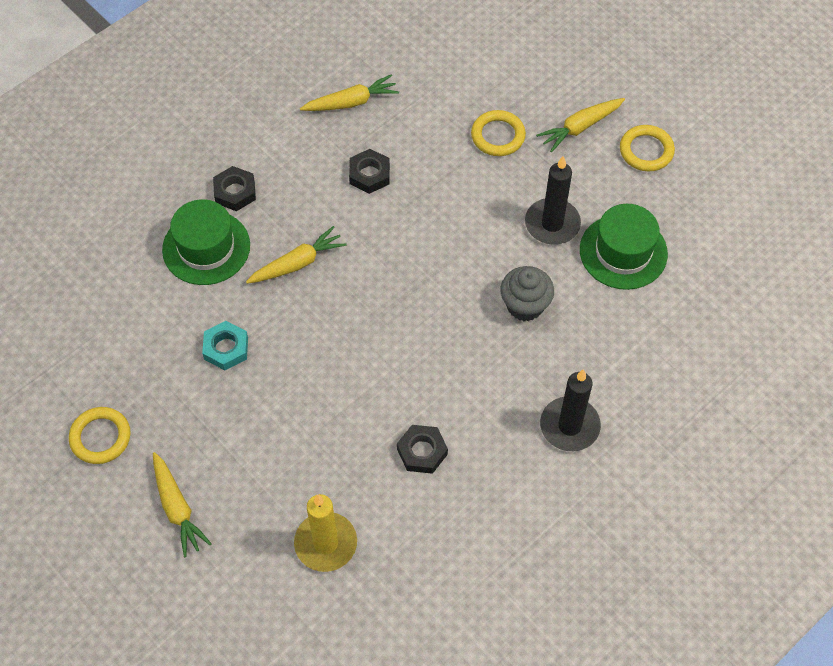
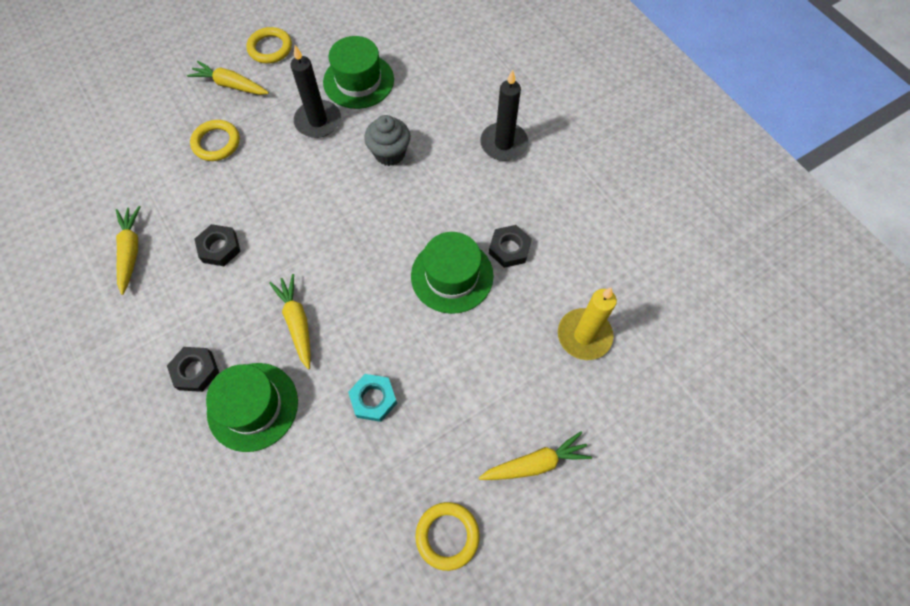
camera: 80 degrees left, 5 degrees up
yellow carrot [536,98,625,152] -> yellow carrot turned 135 degrees clockwise [187,61,269,95]
none -> green hat [411,232,494,314]

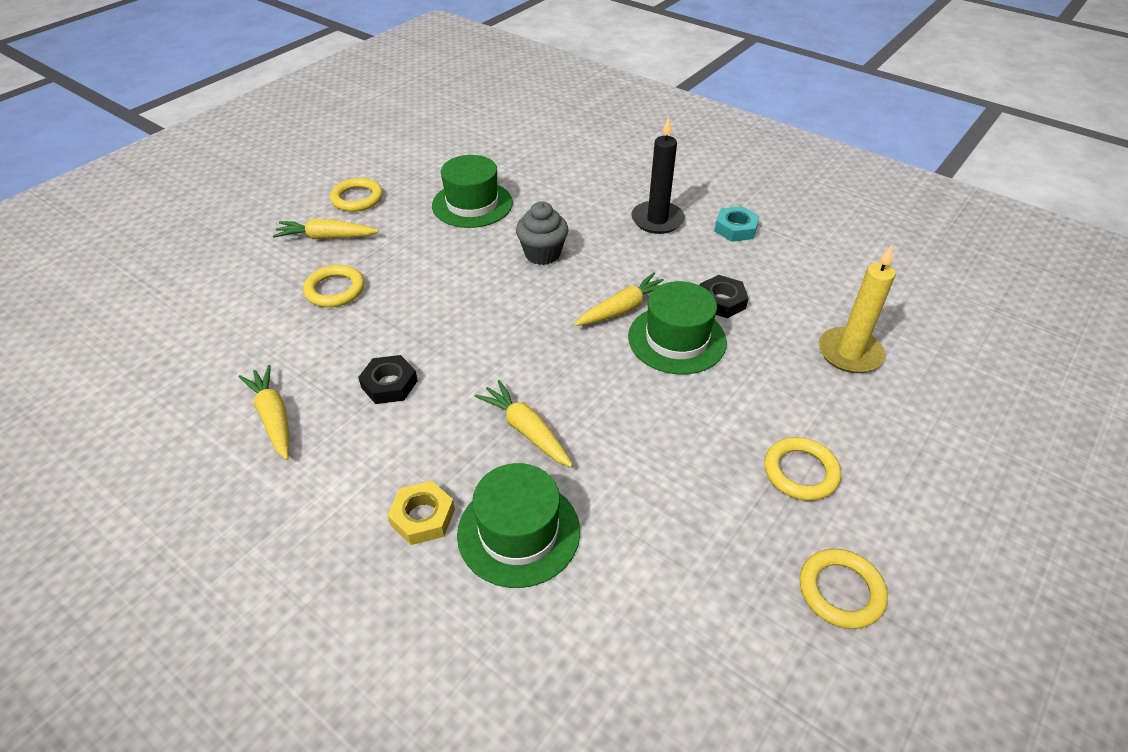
camera: 20 degrees left, 20 degrees down
black nut [167,347,219,392] -> yellow nut [387,481,455,545]
black candle [290,45,341,138] -> none
turquoise nut [348,374,397,422] -> turquoise nut moved to [714,206,759,242]
yellow carrot [479,431,592,480] -> yellow carrot moved to [574,272,664,326]
none -> yellow ring [764,437,841,501]

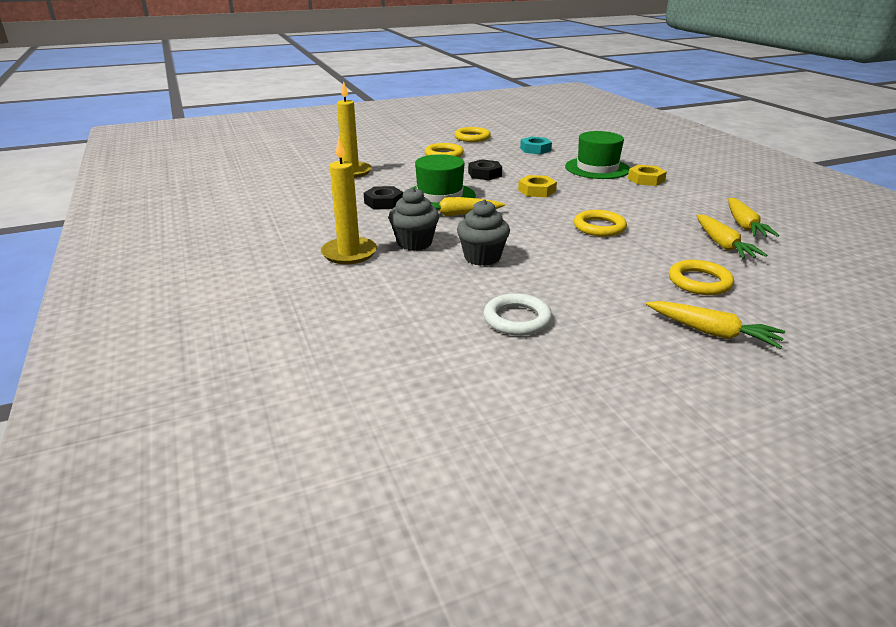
camera: 150 degrees left, 15 degrees down
yellow ring [330,178,383,212] -> yellow ring moved to [574,210,627,237]
black nut [358,355,418,404] -> black nut moved to [468,159,502,180]
green hat [432,155,513,228] -> white ring [484,293,552,336]
yellow carrot [474,380,573,467] -> yellow carrot moved to [697,214,767,259]
black candle [631,117,685,234] -> yellow candle [321,138,377,264]
turquoise nut [714,206,759,242] -> turquoise nut moved to [520,136,552,154]
none -> grey cupcake [388,187,439,251]
none -> yellow nut [518,175,557,197]

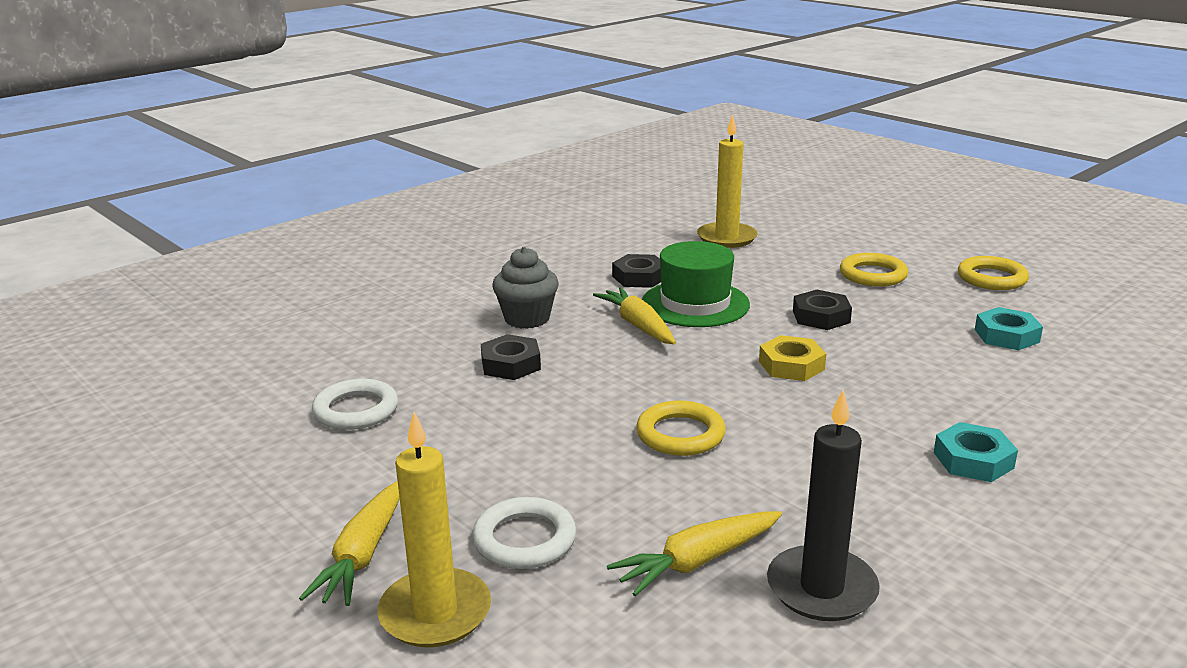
camera: 70 degrees right, 5 degrees down
yellow candle [321,138,377,264] -> yellow candle moved to [377,412,491,647]
grey cupcake [457,199,510,266] -> black nut [481,334,541,380]
green hat [565,131,630,179] -> none
yellow nut [628,165,667,186] -> turquoise nut [934,422,1018,482]
yellow ring [669,260,734,295] -> white ring [472,497,576,569]
yellow carrot [728,198,779,237] -> black candle [767,390,880,621]

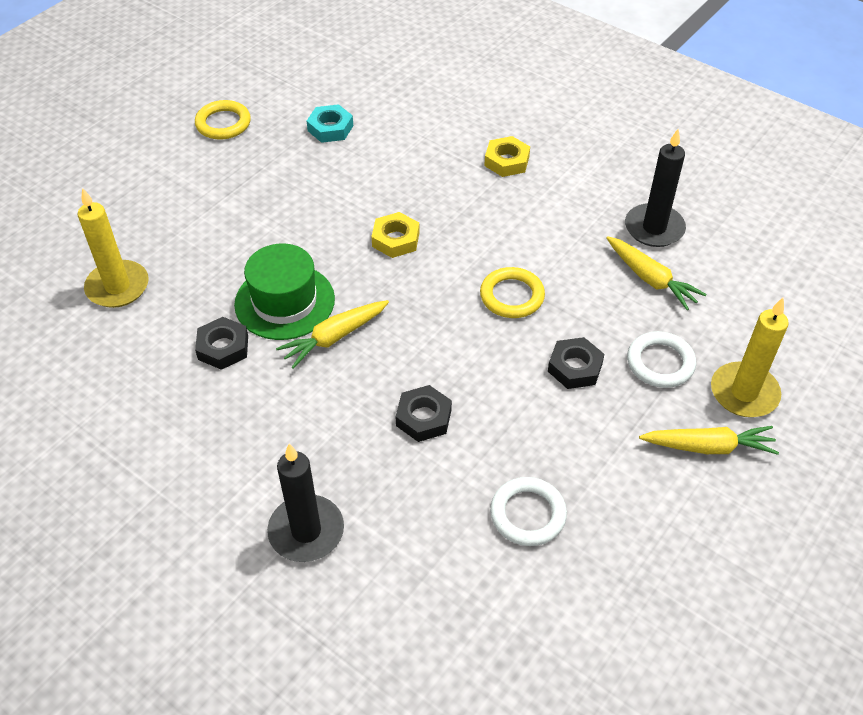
camera: 100 degrees left, 25 degrees up
grey cupcake [492,247,559,329] -> none
black nut [793,290,852,330] -> black nut moved to [548,337,604,389]
yellow ring [840,253,908,287] -> none
turquoise nut [934,422,1018,482] -> yellow nut [484,136,530,177]
none -> black candle [267,443,344,562]

